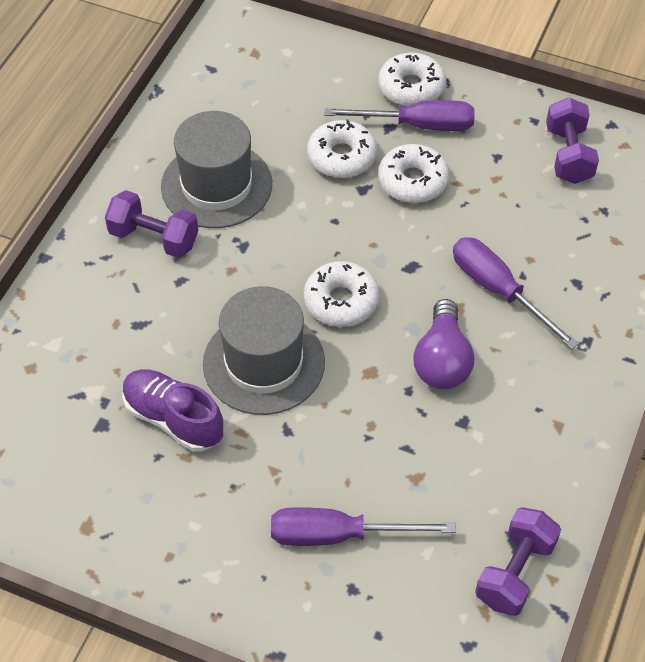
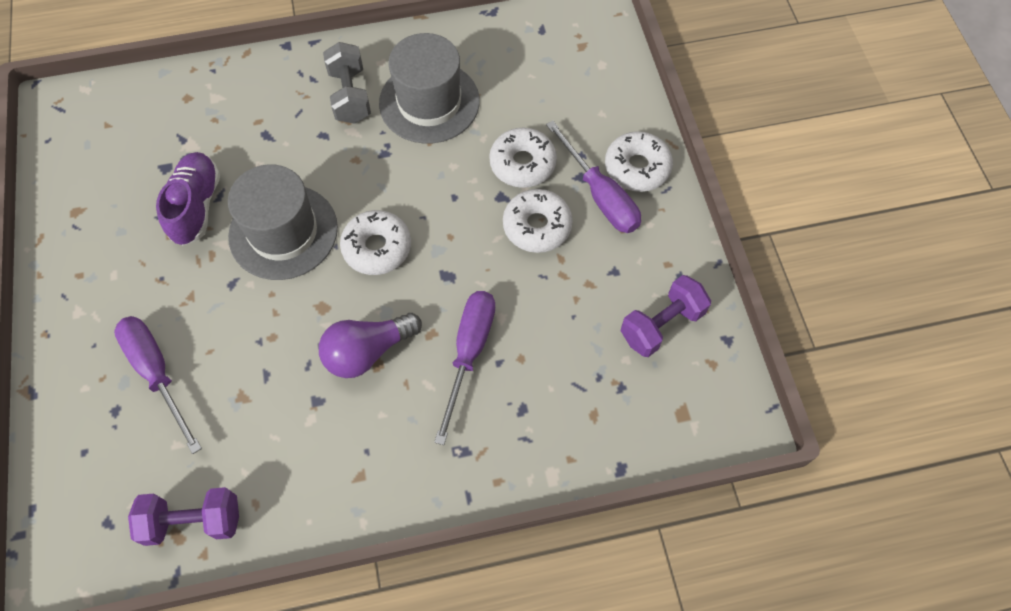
camera: 55 degrees right, 10 degrees up
purple dumbbell [105,190,198,258] -> grey dumbbell [323,42,371,124]

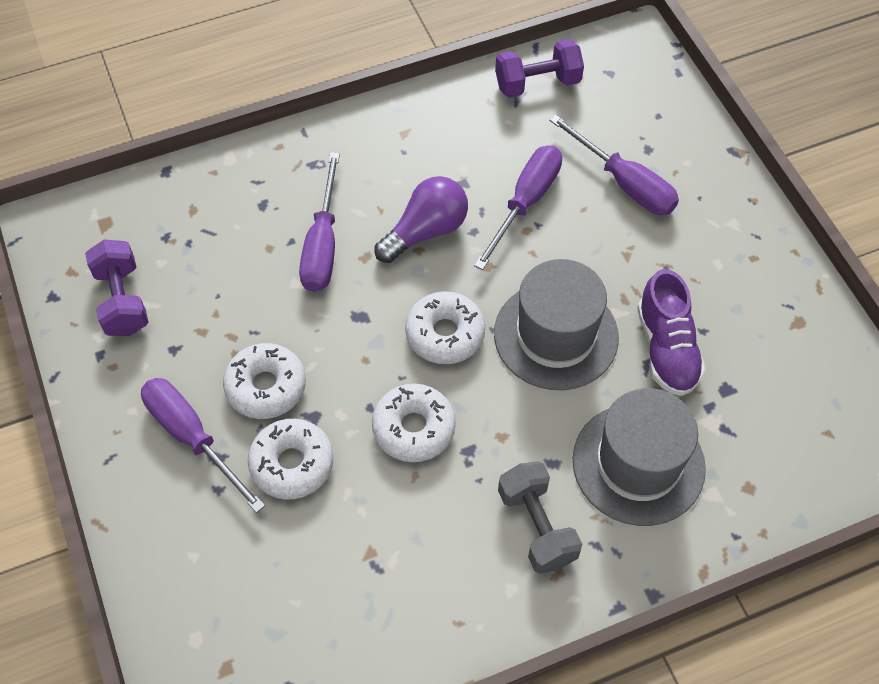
camera: 170 degrees right, 5 degrees down
grey hat [379,33,480,144] -> grey hat moved to [573,388,706,526]
white donut [605,131,673,192] -> white donut moved to [372,384,456,462]
purple dumbbell [621,275,711,357] -> purple dumbbell turned 60 degrees counterclockwise [85,240,149,336]
none -> purple screwdriver [474,145,562,270]

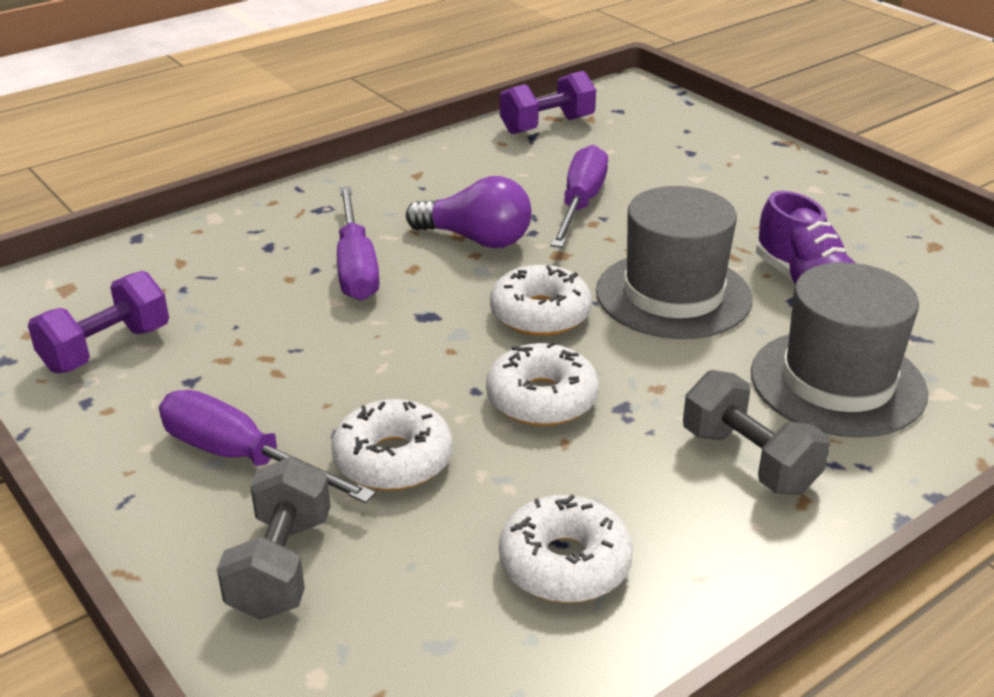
camera: 15 degrees left, 25 degrees down
purple dumbbell [85,240,149,336] -> purple dumbbell turned 75 degrees clockwise [28,271,169,373]
white donut [223,343,306,419] -> white donut moved to [499,494,633,603]
purple light bulb [374,176,468,263] -> purple light bulb turned 75 degrees clockwise [406,176,532,248]
purple screwdriver [549,115,679,215] -> none
none -> grey dumbbell [217,457,331,620]

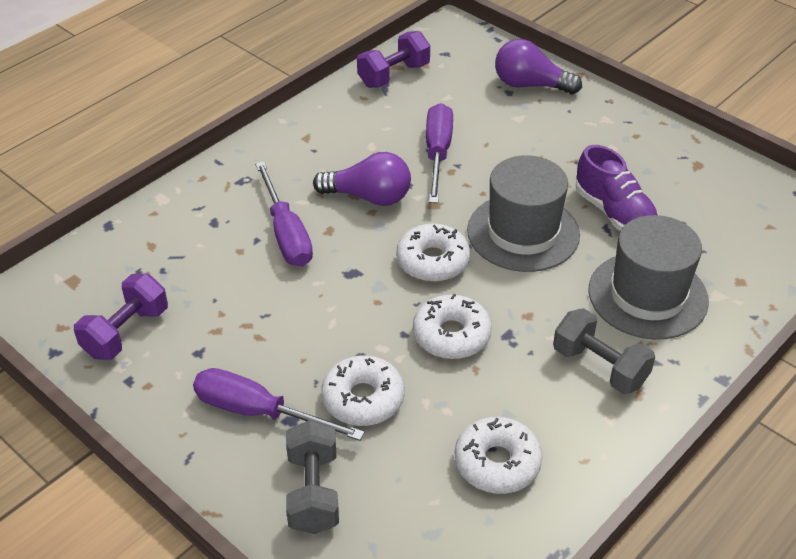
camera: 10 degrees left, 10 degrees up
none -> purple light bulb [495,39,582,94]

